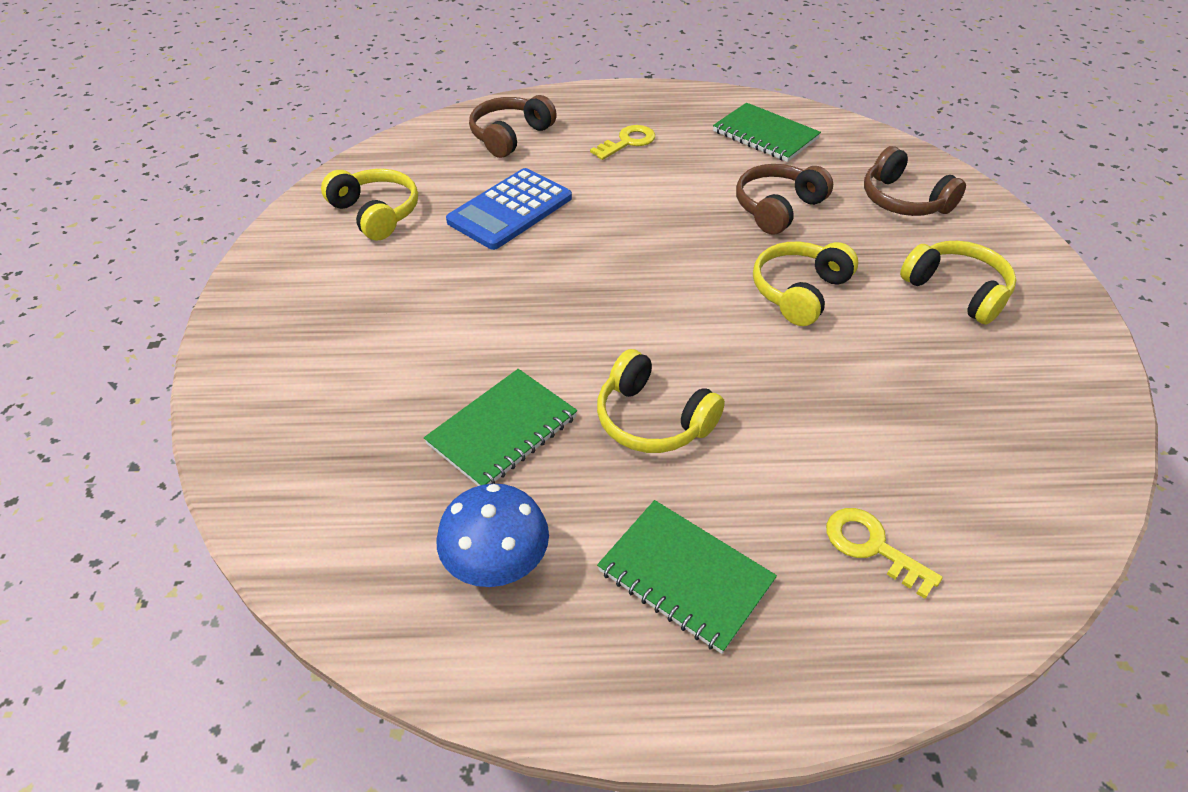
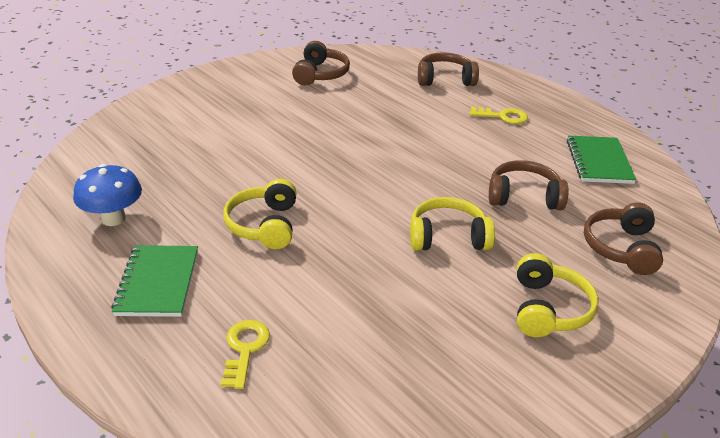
camera: 50 degrees right, 10 degrees down
yellow headphones [321,169,418,240] -> brown headphones [292,41,350,85]
green notebook [424,369,577,486] -> none
blue calculator [446,168,572,250] -> none

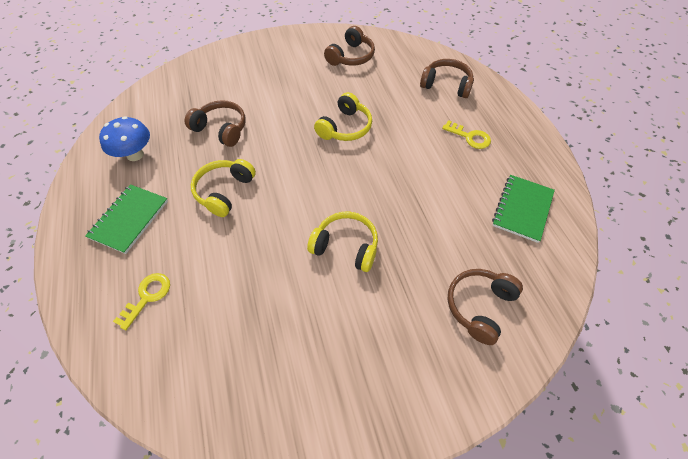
camera: 25 degrees right, 20 degrees up
brown headphones [489,160,569,210] -> brown headphones moved to [185,100,246,147]
yellow headphones [517,253,599,337] -> yellow headphones moved to [314,92,372,141]

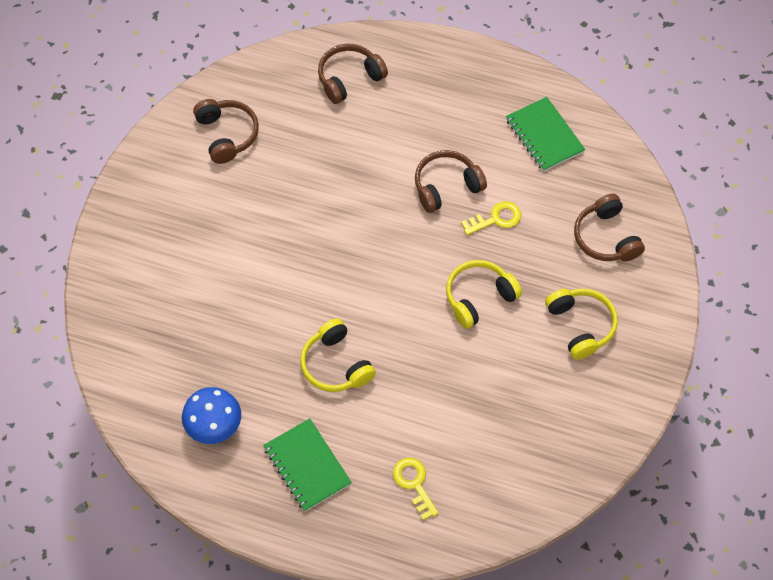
camera: 55 degrees left, 5 degrees up
brown headphones [185,100,246,147] -> brown headphones moved to [415,150,487,213]
yellow headphones [314,92,372,141] -> yellow headphones moved to [545,289,618,360]
yellow key [442,120,491,149] -> yellow key moved to [461,201,521,235]

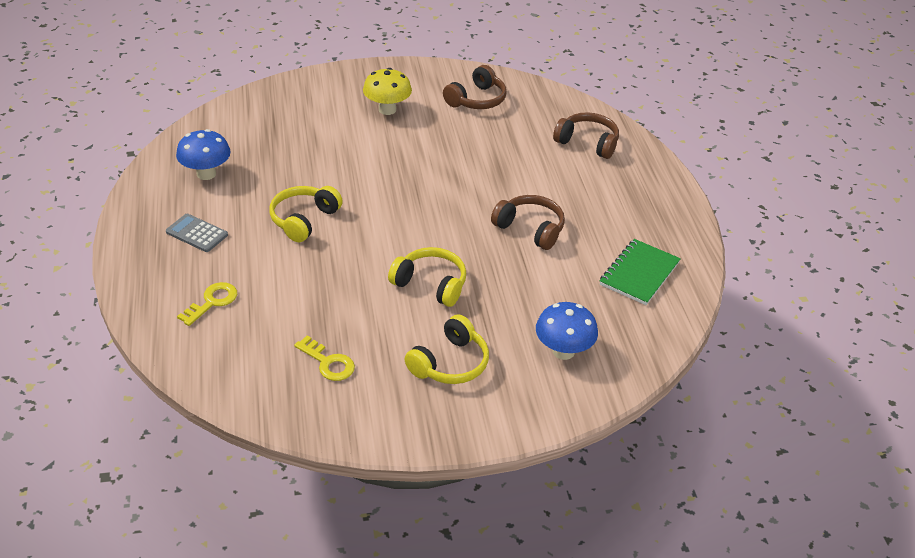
camera: 60 degrees right, 20 degrees down
green notebook [263,418,352,511] -> grey calculator [166,214,228,252]
yellow key [461,201,521,235] -> yellow key moved to [294,335,355,381]
brown headphones [574,194,645,262] -> blue mushroom [536,302,598,360]
none -> yellow mushroom [363,68,412,115]

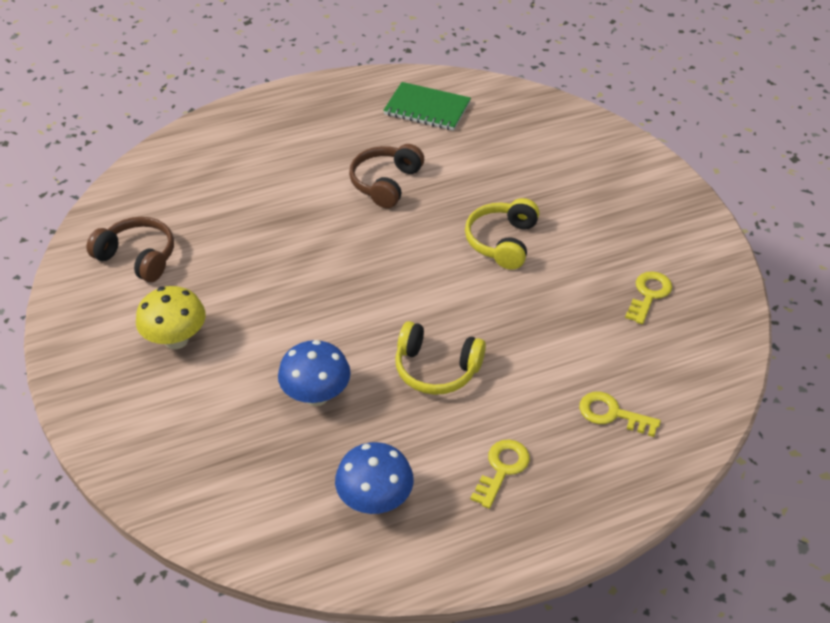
camera: 100 degrees left, 5 degrees up
grey calculator [166,214,228,252] -> yellow key [470,439,530,509]
yellow headphones [405,314,489,384] -> none
blue mushroom [536,302,598,360] -> blue mushroom moved to [278,340,351,406]
brown headphones [553,112,619,159] -> none

